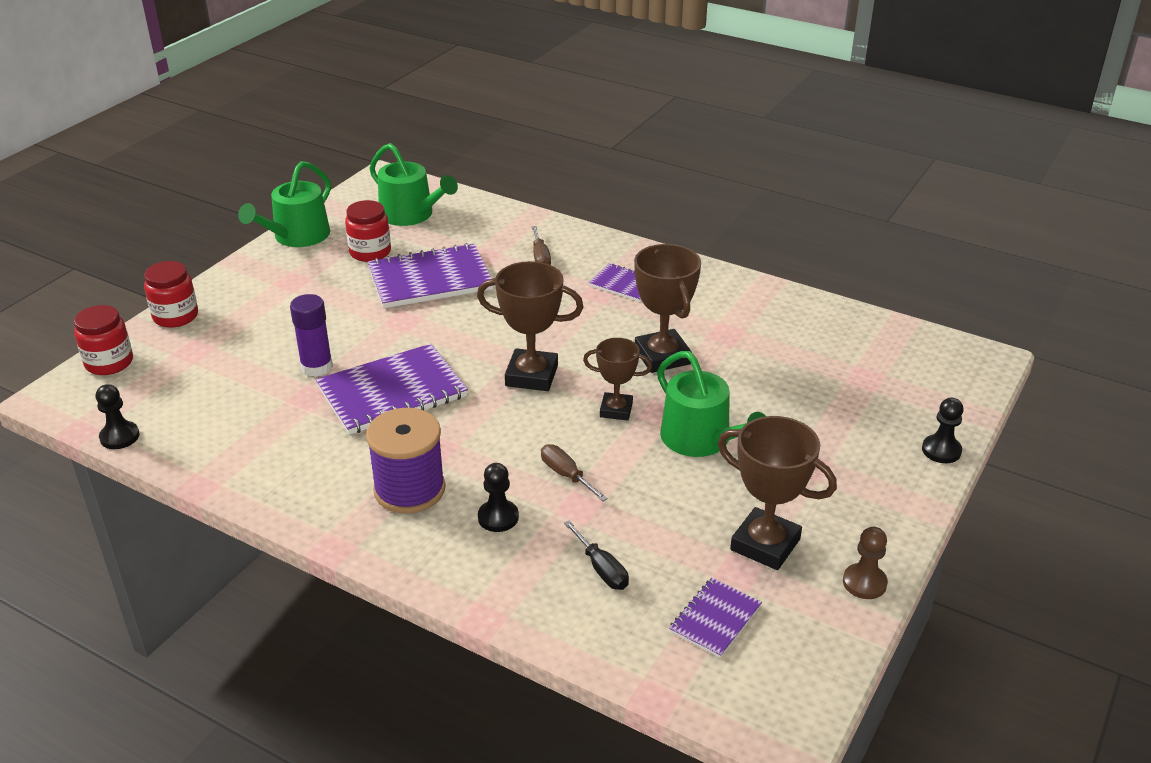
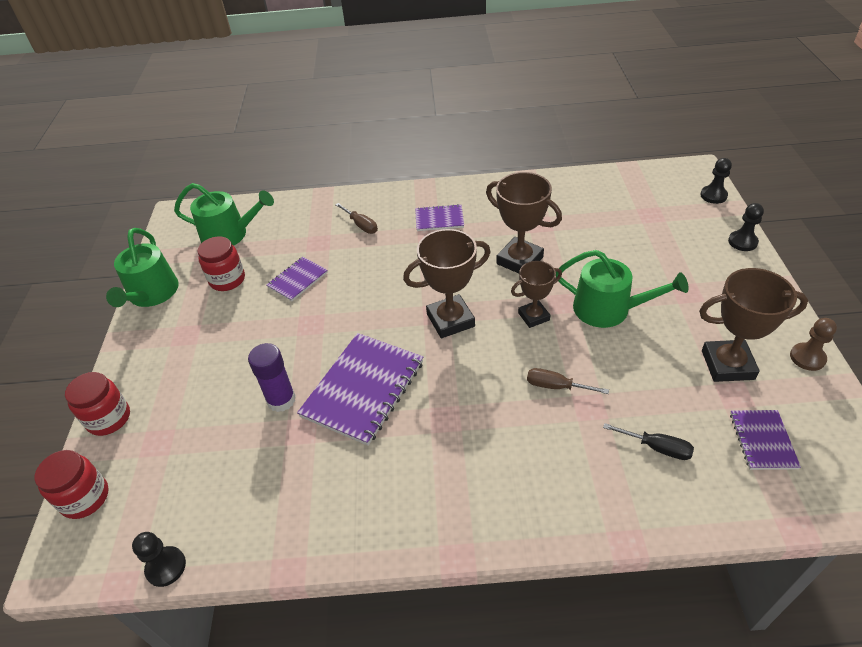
camera: 30 degrees left, 10 degrees up
purple spool [366,408,446,513] -> none
purple notebook [368,243,494,308] -> purple notebook [267,257,328,302], size x0.53
black pawn [478,463,519,532] -> black pawn moved to [700,158,732,204]

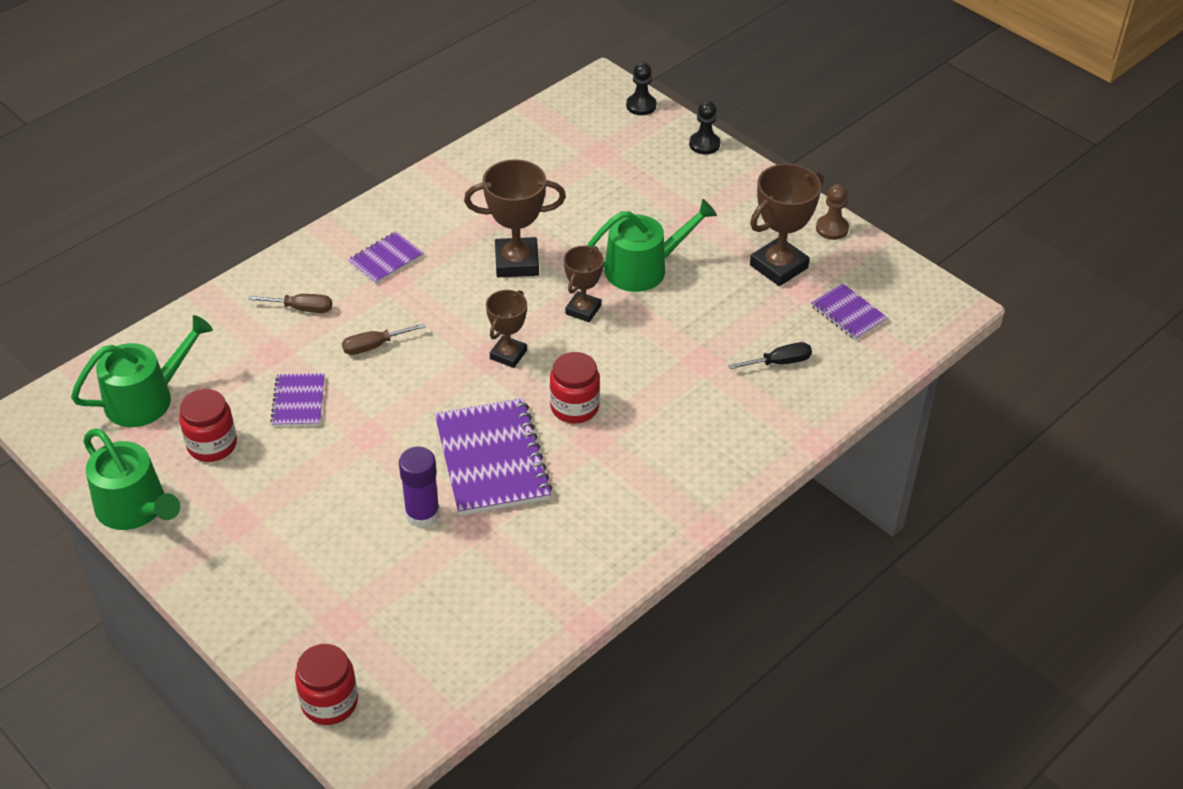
camera: 45 degrees left, 0 degrees up
red jar [65,372,130,436] -> red jar moved to [550,352,600,423]
black pawn [132,532,186,587] -> none
brown trophy [403,229,491,338] -> brown trophy [486,290,527,368], size x0.63
brown screwdriver [527,368,609,394] -> brown screwdriver moved to [342,323,426,355]

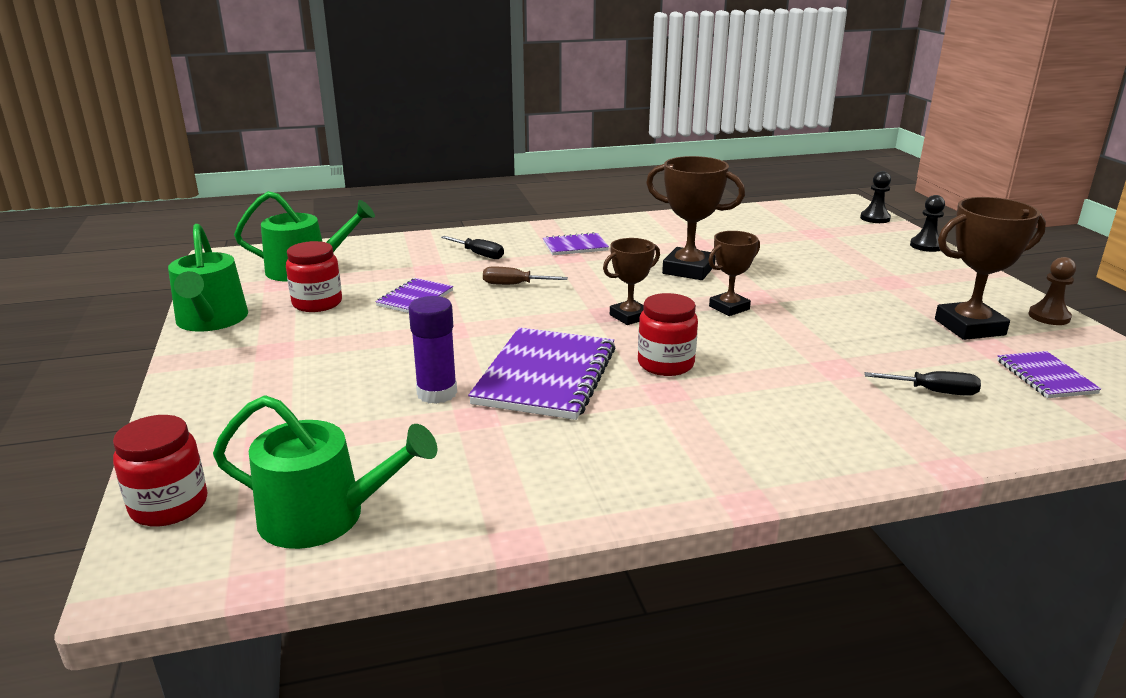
camera: 30 degrees right, 20 degrees down
brown screwdriver [248,294,332,313] -> black screwdriver [441,236,504,259]
green watering can [587,199,717,292] -> green watering can moved to [213,395,437,549]

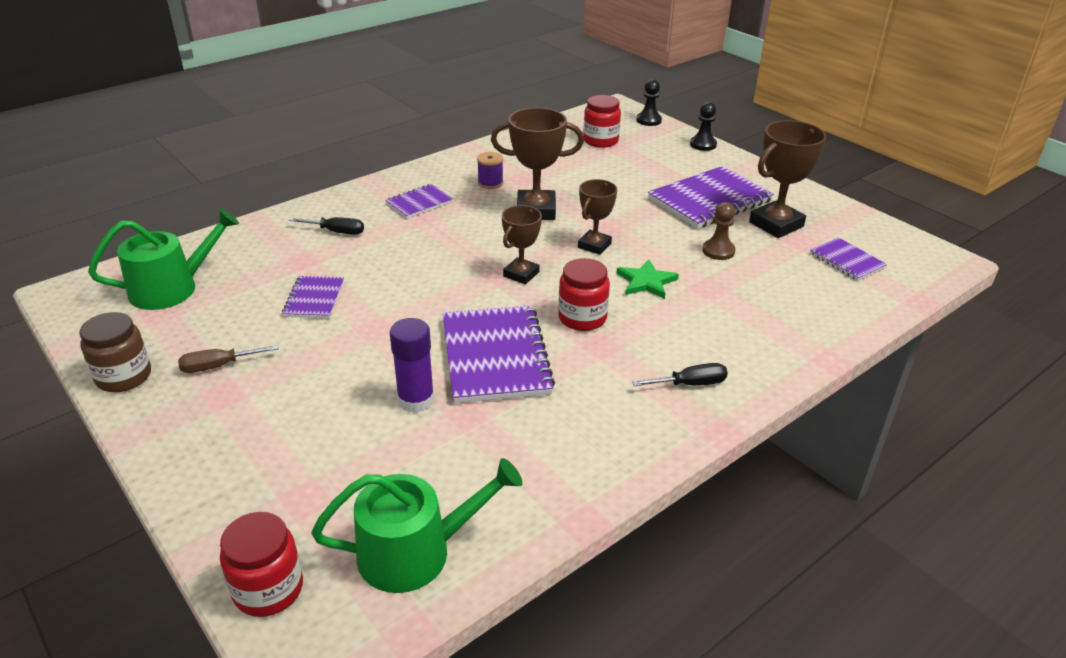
camera: 25 degrees left, 10 degrees up
green watering can [168,224,248,332] -> brown jar [79,312,151,392]
red jar [286,241,342,312] -> red jar moved to [583,95,621,148]
brown screwdriver [483,267,568,285] -> brown screwdriver moved to [178,345,279,373]
black screwdriver [865,371,981,396] -> black screwdriver moved to [632,363,728,386]
brown pawn [1029,257,1076,325] -> brown pawn moved to [702,202,736,260]
none -> purple spool [477,152,504,189]
none -> green star [617,260,679,299]
none -> purple notebook [648,166,774,229]

